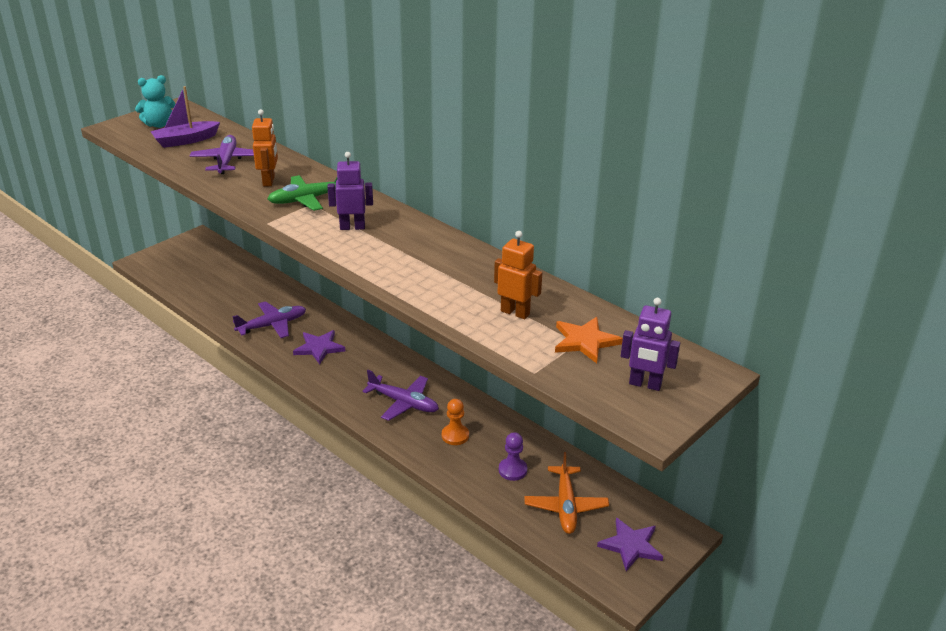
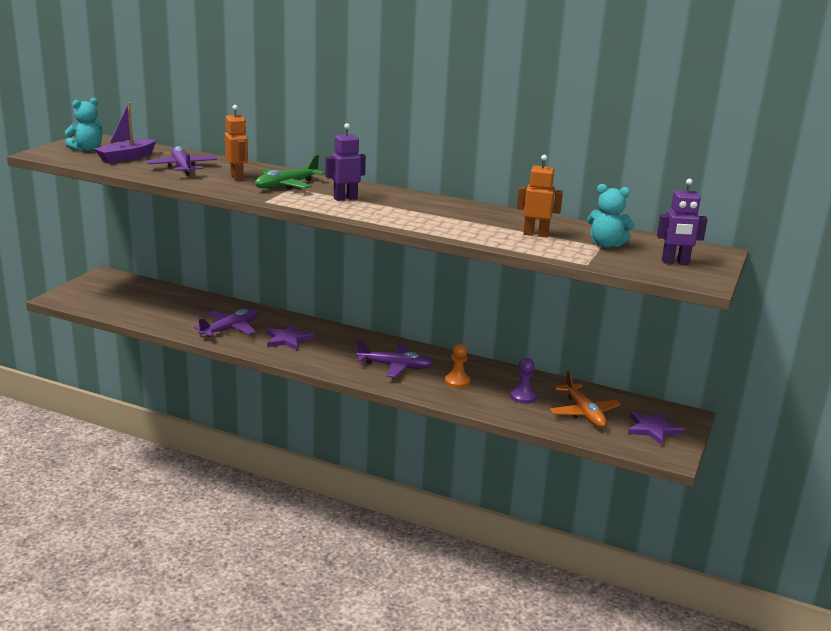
camera: 20 degrees left, 10 degrees down
orange star [555,317,623,364] -> turquoise teddy bear [587,184,635,248]

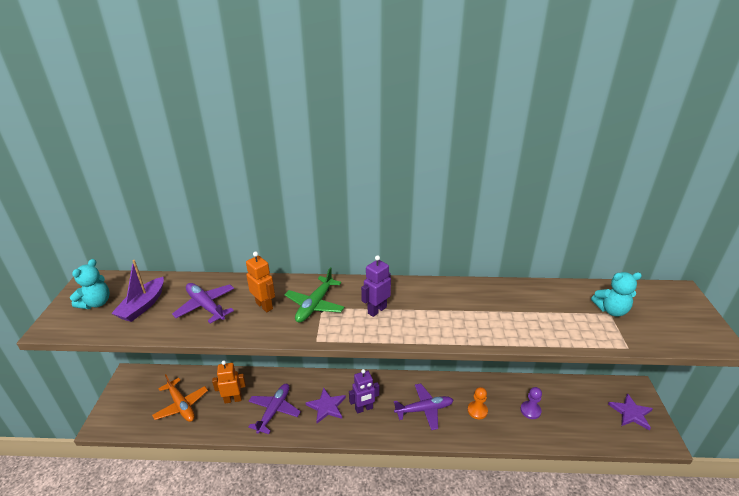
camera: 20 degrees left, 10 degrees up
orange robot [517,155,563,237] -> orange robot moved to [212,361,246,403]
orange plane [549,371,621,428] -> orange plane moved to [152,374,208,422]
purple robot [657,179,708,265] -> purple robot moved to [349,369,379,414]

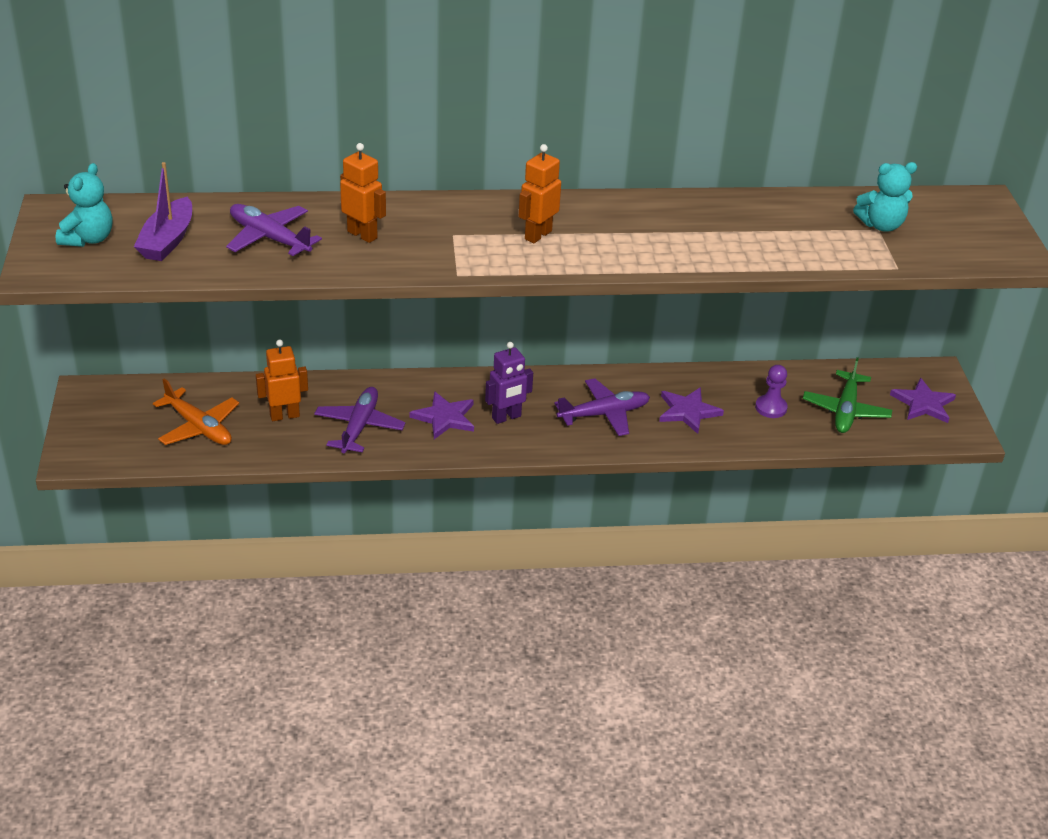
camera: 10 degrees left, 5 degrees up
green plane [285,267,345,323] -> green plane moved to [803,357,892,433]
purple robot [361,255,391,317] -> orange robot [519,144,561,243]
orange pawn [468,387,488,419] -> purple star [659,387,724,434]

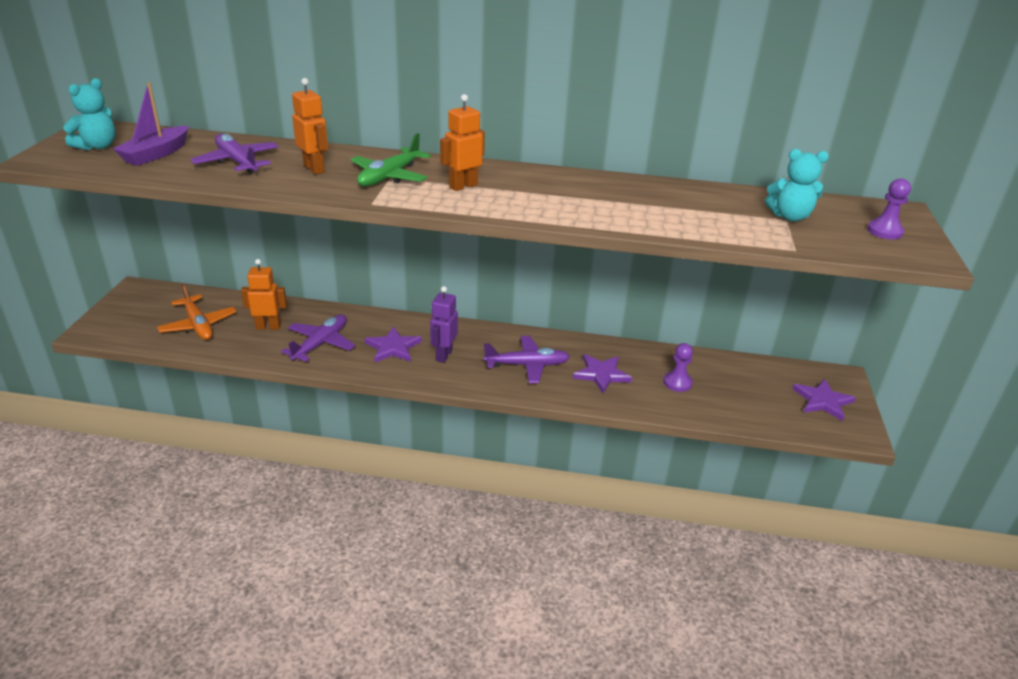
camera: 15 degrees right, 5 degrees down
purple robot [485,342,533,424] -> purple robot turned 120 degrees clockwise [430,286,458,363]
green plane [803,357,892,433] -> green plane moved to [351,133,431,186]
none -> purple pawn [867,178,911,239]

